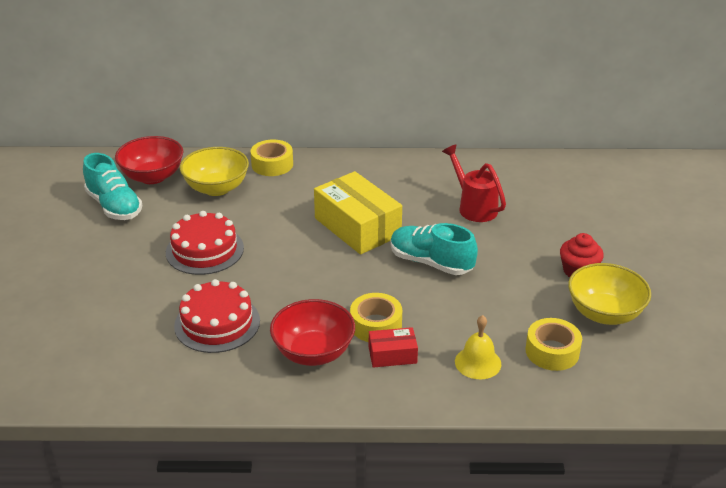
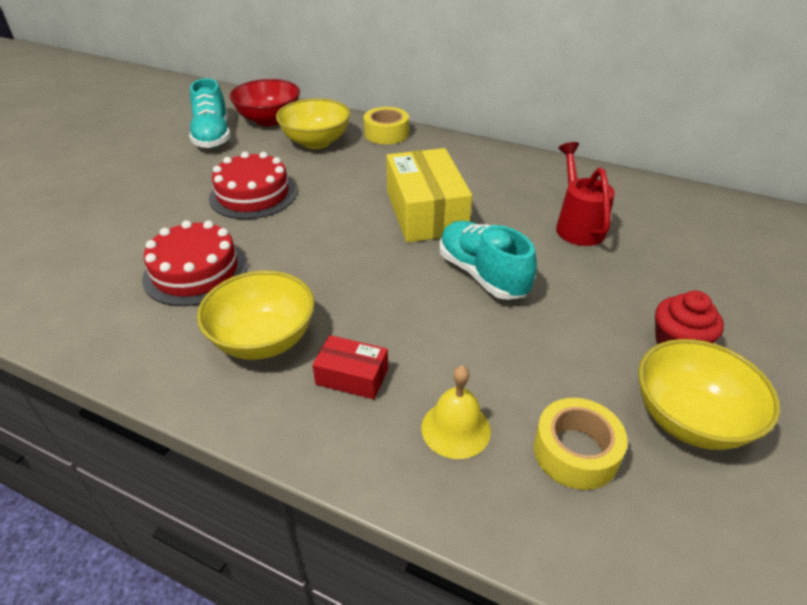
camera: 25 degrees right, 5 degrees up
red bowl [270,299,355,366] -> yellow bowl [197,270,314,360]
yellow tape [350,293,402,342] -> none

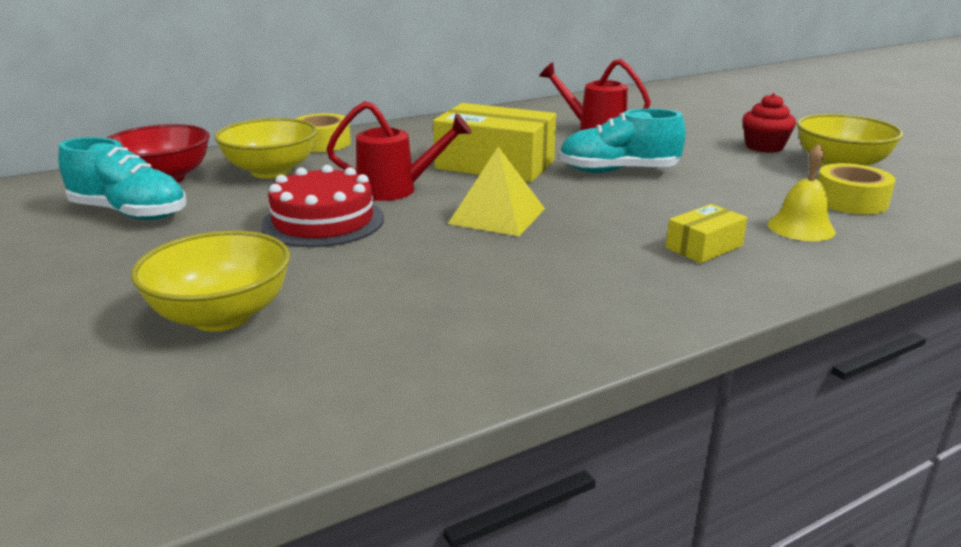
camera: 55 degrees left, 15 degrees down
red cake [142,220,248,306] -> none
yellow bowl [197,270,314,360] -> yellow bowl moved to [131,230,290,332]
red box [312,335,388,399] -> yellow box [666,204,748,263]
none -> red watering can [326,101,472,201]
none -> yellow pyramid [448,147,545,236]

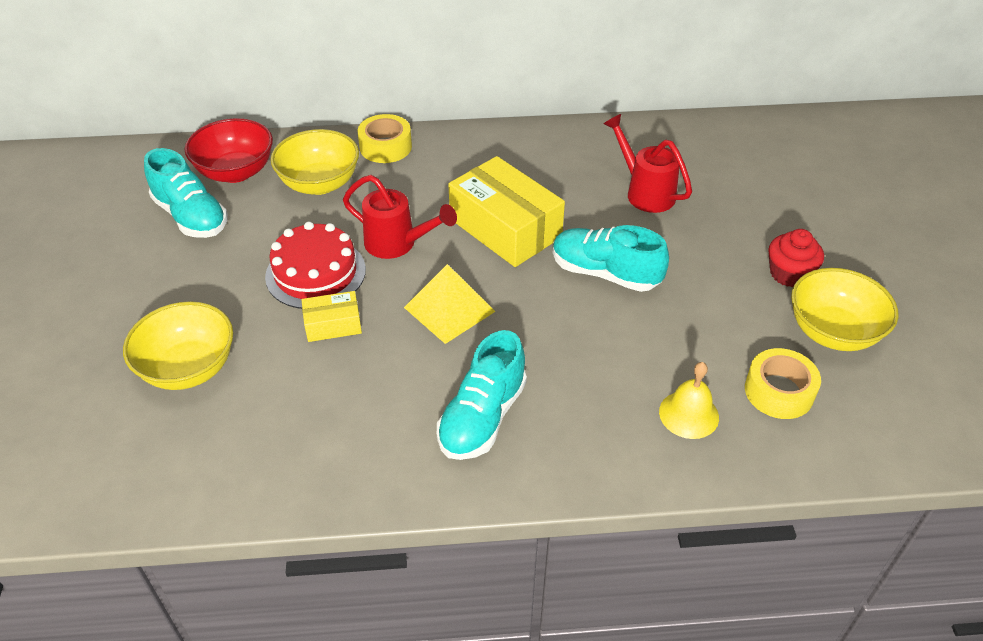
camera: 25 degrees right, 20 degrees up
yellow box [666,204,748,263] -> yellow box moved to [302,291,362,342]
none -> turquoise shoe [437,330,527,460]

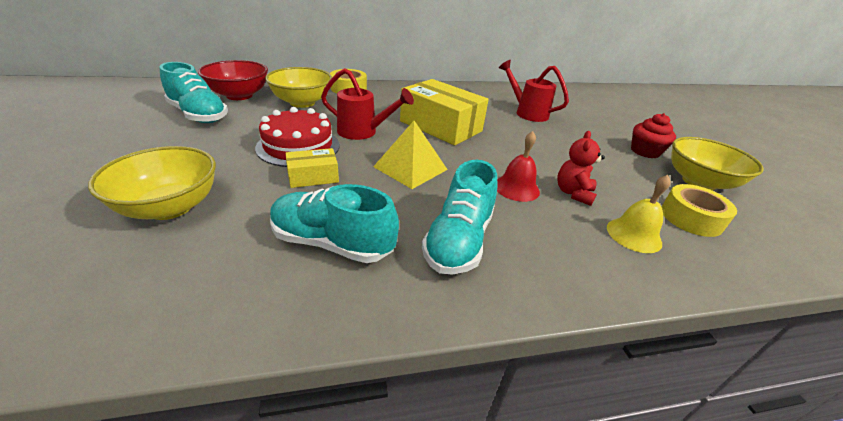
camera: 10 degrees left, 10 degrees down
turquoise shoe [553,225,669,292] -> turquoise shoe moved to [270,184,399,263]
none -> red bell [497,131,540,202]
none -> red teddy bear [557,131,605,206]

